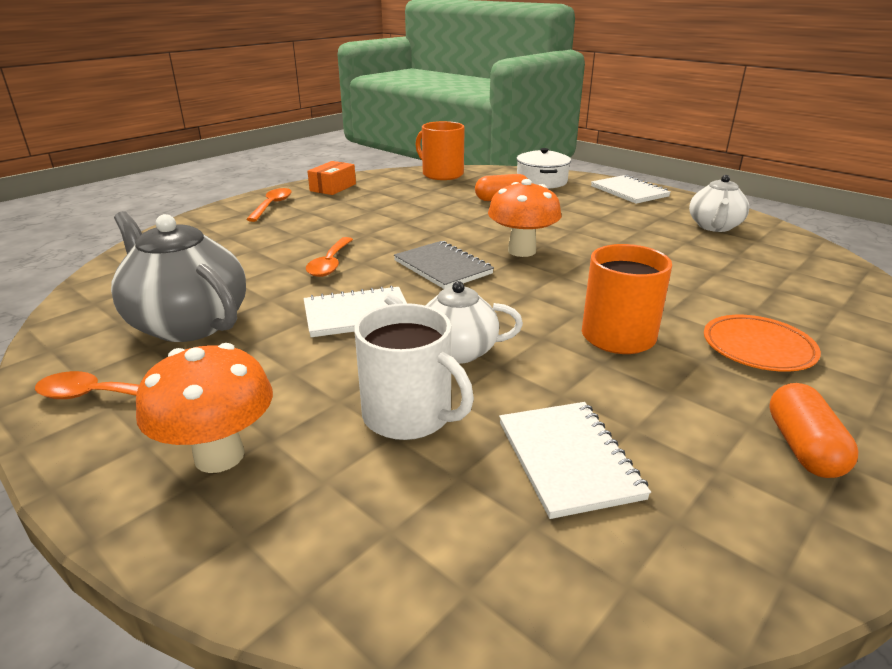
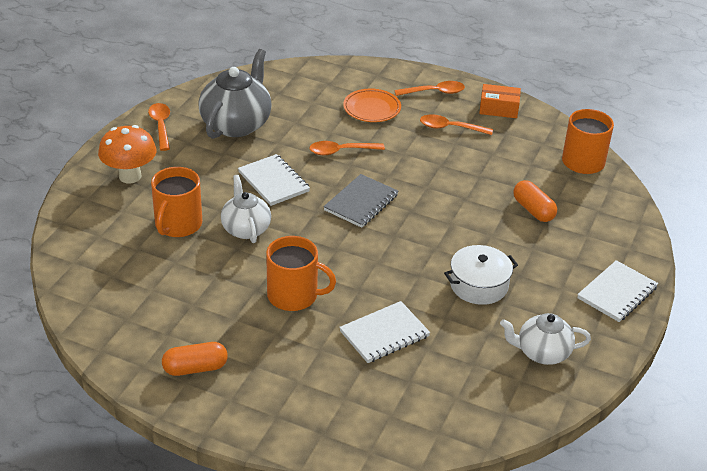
camera: 70 degrees right, 10 degrees up
white mug [355,303,474,440] -> orange mug [151,167,202,237]
orange mushroom [488,179,562,257] -> none
white notebook [499,402,651,519] -> white notebook moved to [339,301,430,363]
white pot [516,148,571,189] -> white pot moved to [444,245,518,305]
orange plate [704,315,821,372] -> orange plate moved to [343,89,401,122]
none -> orange spoon [420,114,493,135]

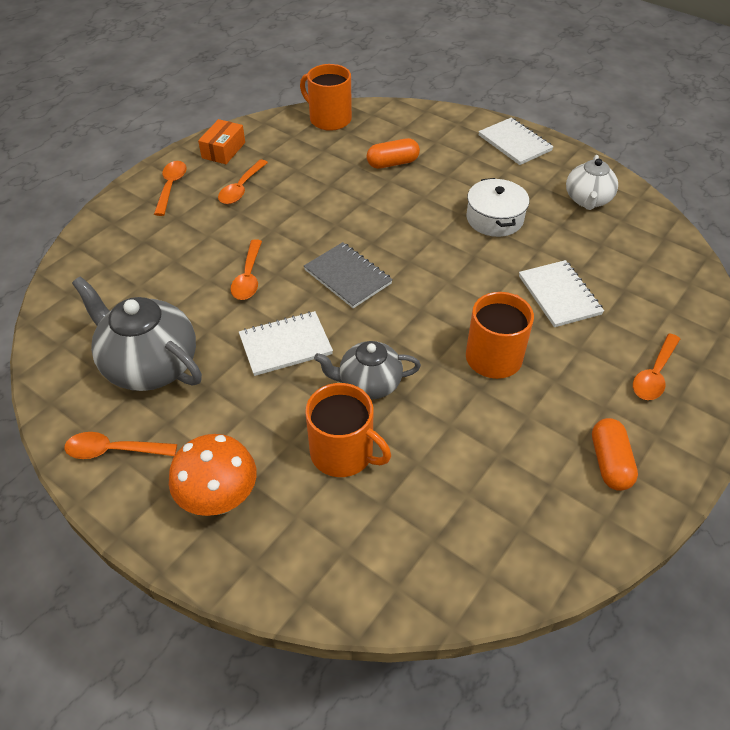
camera: 75 degrees left, 10 degrees up
white teapot [221,175,271,243] -> grey teapot [314,341,421,399]
orange plate [343,89,401,122] -> none
none -> orange spoon [633,333,680,400]

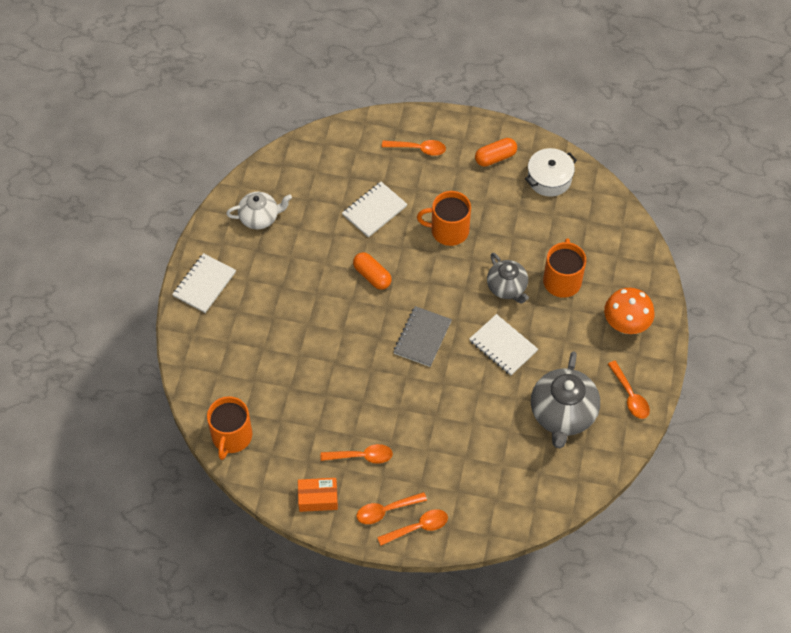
camera: 115 degrees left, 10 degrees up
orange spoon [231,239,262,300] -> orange spoon moved to [377,509,448,546]
orange capsule [366,138,420,169] -> orange capsule moved to [353,252,392,290]
white pot [466,178,529,237] -> white pot moved to [525,148,577,197]

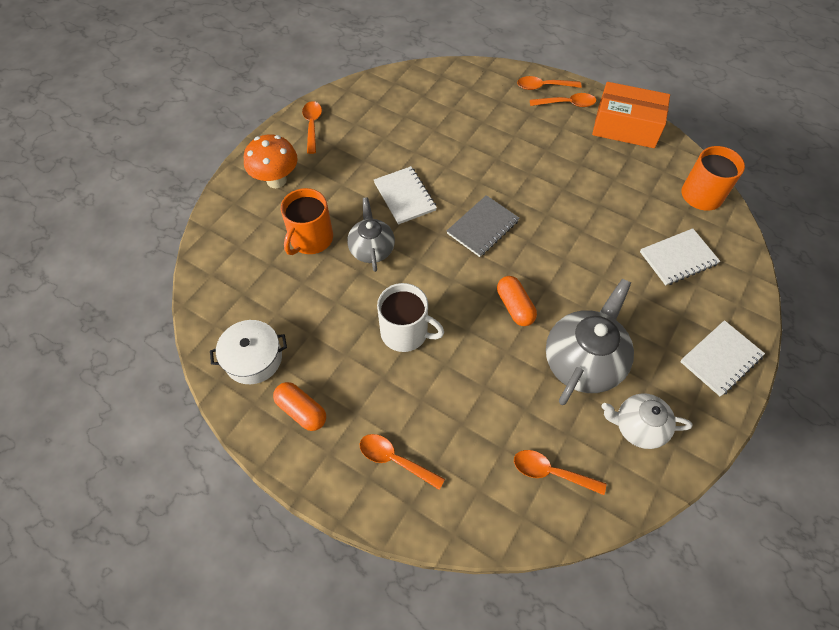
camera: 160 degrees left, 0 degrees up
orange box [298,478,338,512] -> orange box [592,82,670,148], size x1.74
orange spoon [321,444,393,464] -> orange spoon moved to [514,450,606,495]
white notebook [342,182,407,238] -> white notebook moved to [640,228,720,286]
orange mug [417,191,471,246] -> white mug [377,283,444,352]
orange capsule [475,138,517,167] -> orange capsule turned 45 degrees clockwise [273,382,326,431]
grey teapot [531,351,600,448] -> grey teapot moved to [546,278,634,405]

